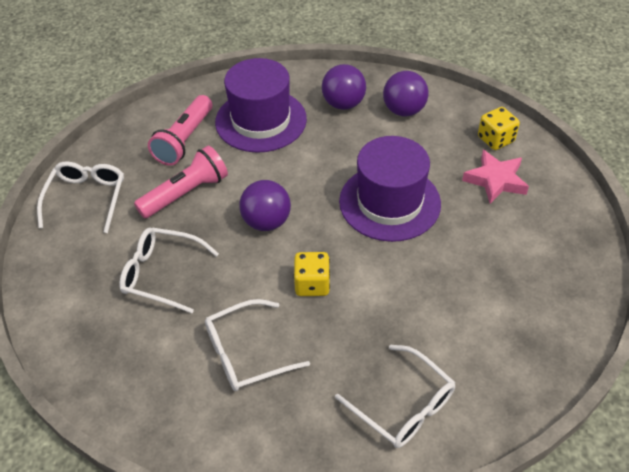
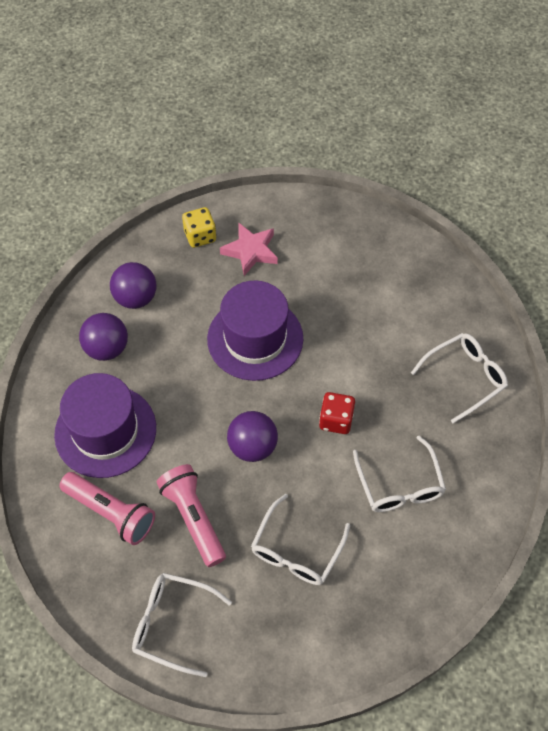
camera: 80 degrees left, 10 degrees up
yellow dice [293,252,330,296] -> red dice [319,392,355,434]

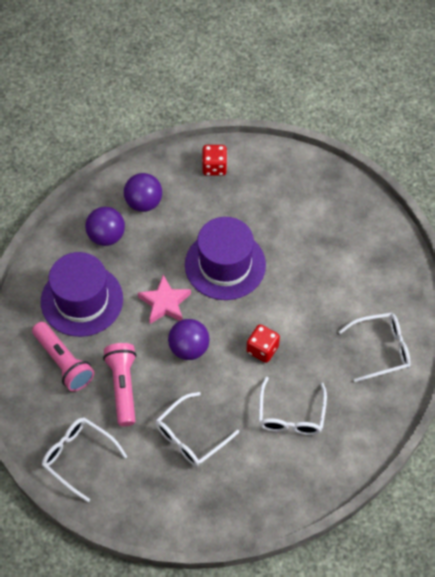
camera: 20 degrees right, 0 degrees up
yellow dice [182,207,216,248] -> red dice [202,145,227,176]
pink star [220,222,278,276] -> pink star moved to [138,275,191,324]

